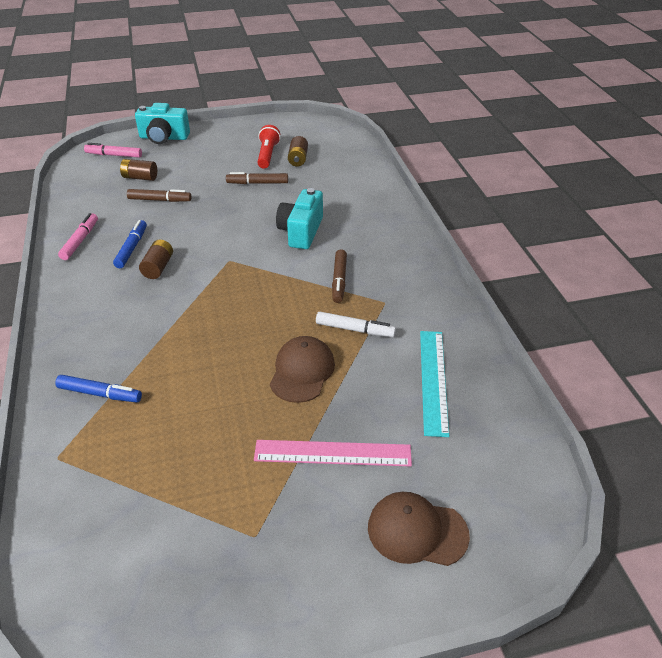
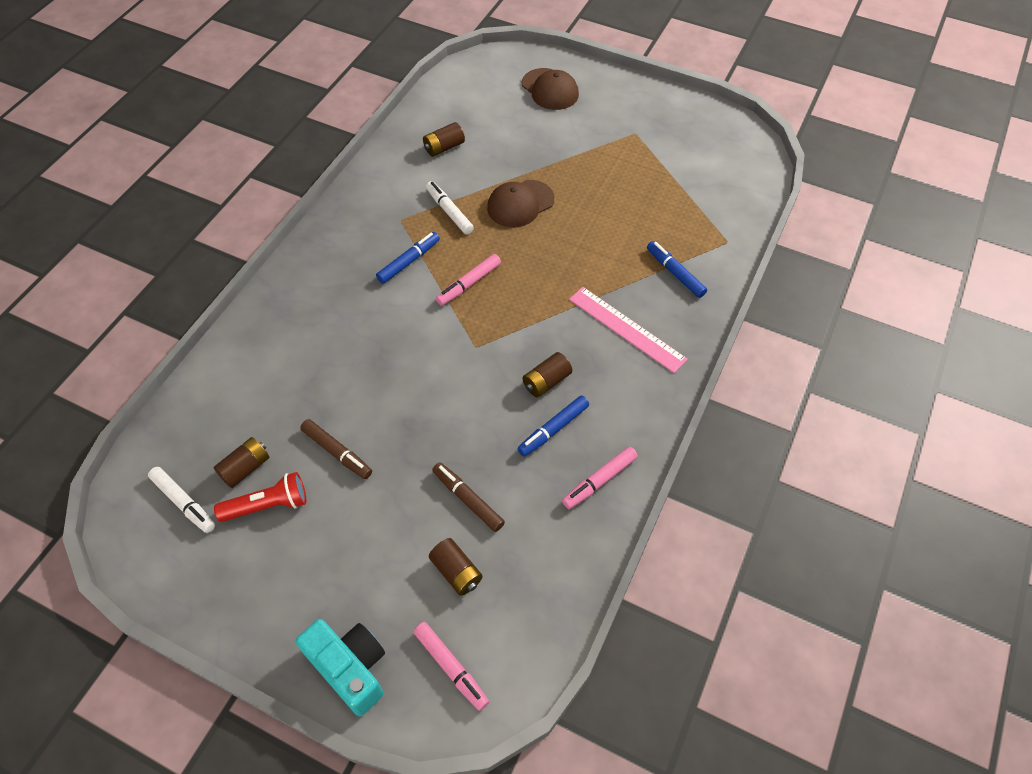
camera: 140 degrees left, 15 degrees up
pink ruler [254,440,412,466] -> pink ruler moved to [569,287,688,373]
red flashlight [257,125,281,169] -> red flashlight turned 150 degrees counterclockwise [214,472,307,522]
turquoise camera [276,188,323,249] -> none
brown marker [332,249,347,303] -> blue marker [376,232,440,284]
turquoise ruler [420,331,449,437] -> brown battery [423,122,465,157]
none -> white marker [148,467,215,533]
none -> pink marker [436,254,501,306]

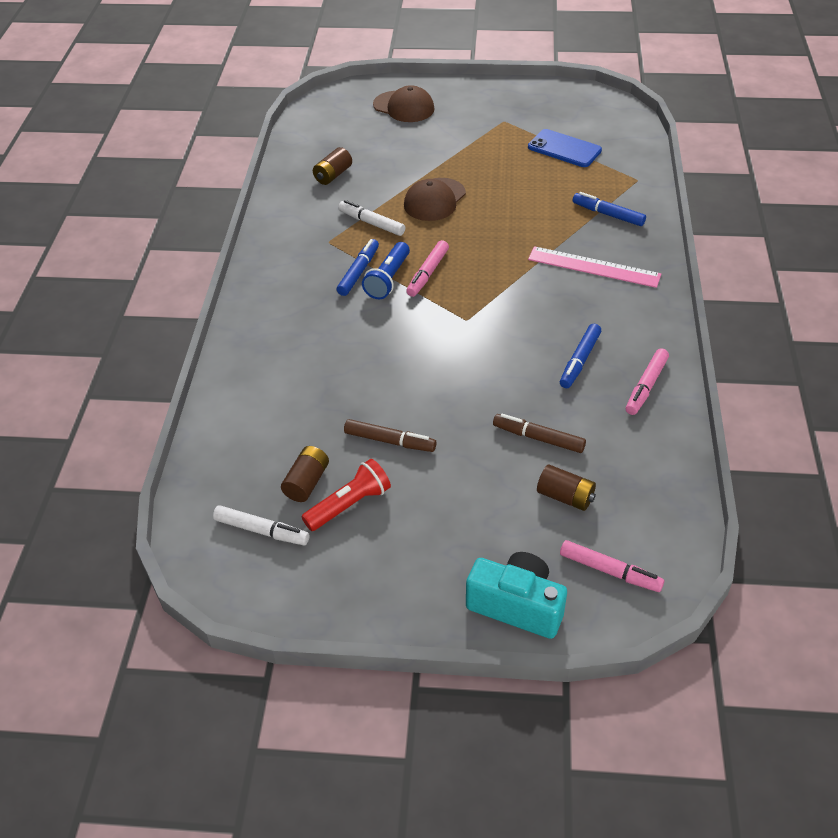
camera: 20 degrees left, 10 degrees down
brown battery [523,352,572,397] -> none
none -> blue flashlight [362,242,410,299]
none -> blue phone [528,129,602,167]

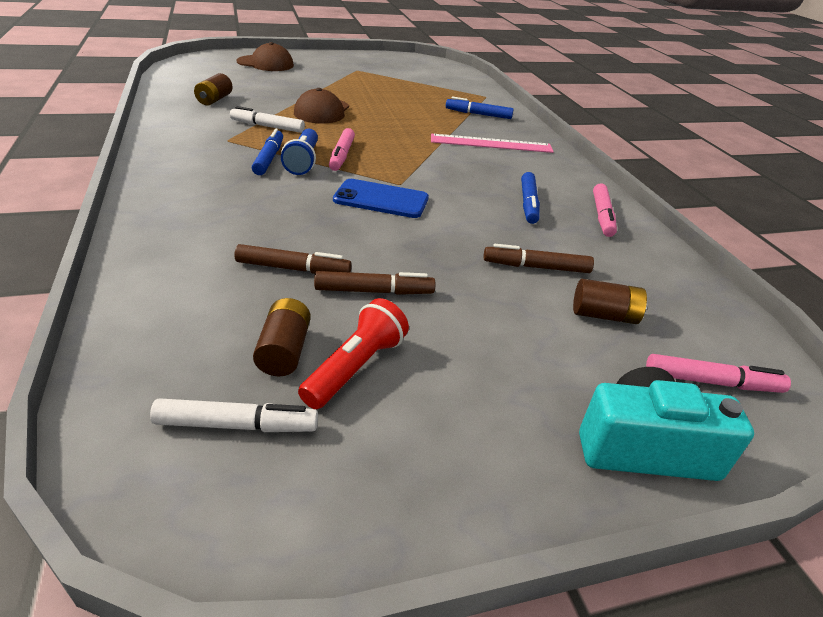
camera: 25 degrees left, 10 degrees down
blue phone [528,129,602,167] -> blue phone moved to [333,179,429,218]
none -> brown marker [234,244,352,274]

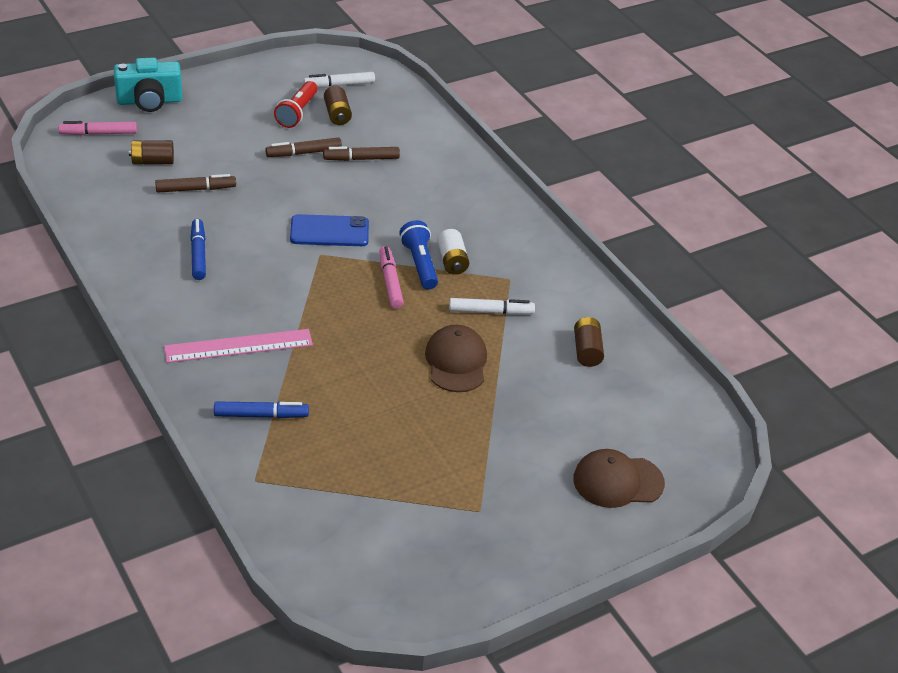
camera: 165 degrees right, 5 degrees up
blue marker [252,129,283,175] -> white battery [437,229,469,275]
pink marker [593,184,617,237] -> none

